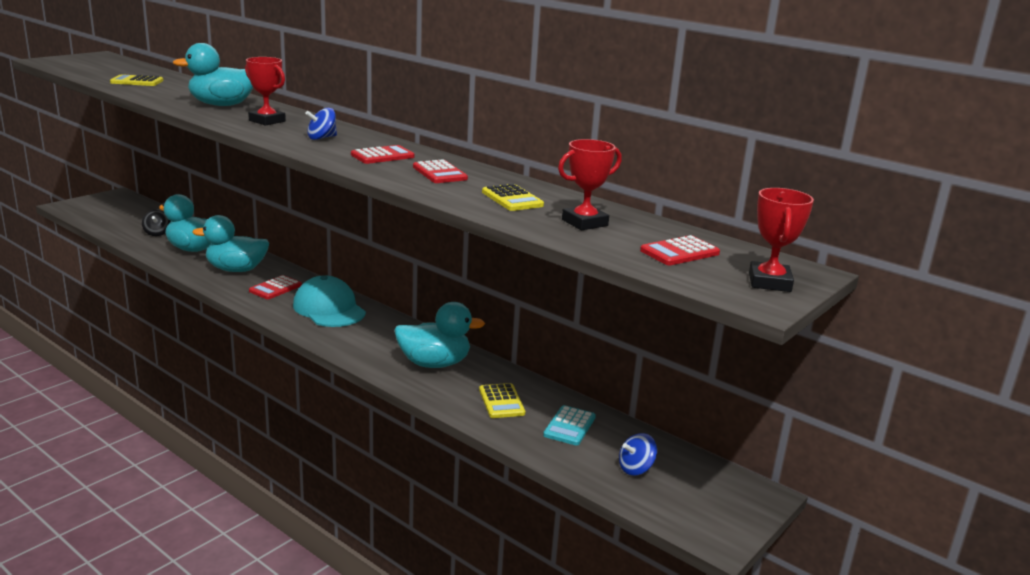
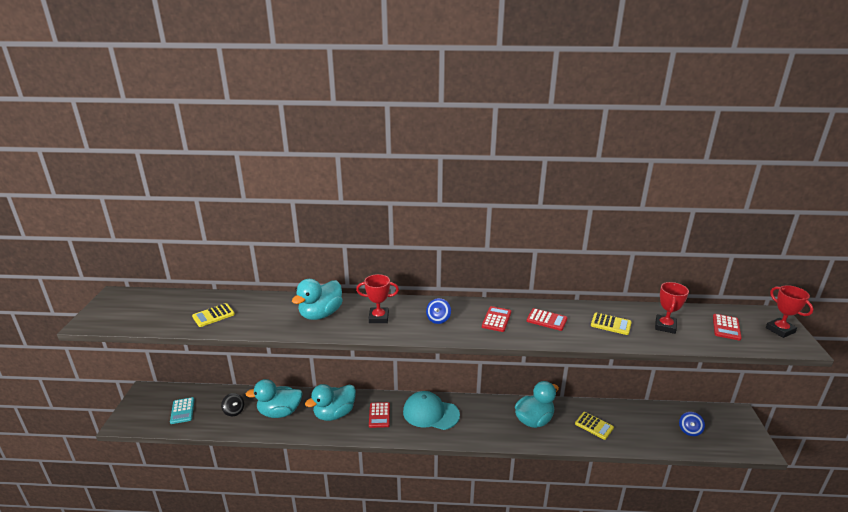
camera: 35 degrees left, 5 degrees up
turquoise calculator [543,405,596,446] -> turquoise calculator moved to [170,397,195,424]

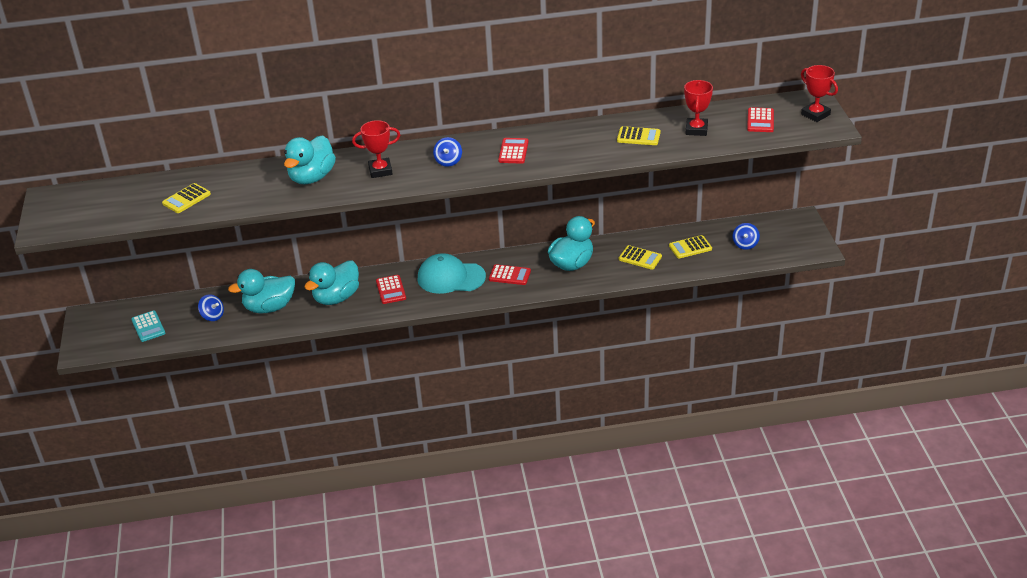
camera: 10 degrees left, 10 degrees up
black spinning top [221,393,244,416] -> blue spinning top [198,294,224,321]
red calculator [527,308,567,331] -> red calculator moved to [489,264,531,285]
none -> yellow calculator [669,235,712,259]

